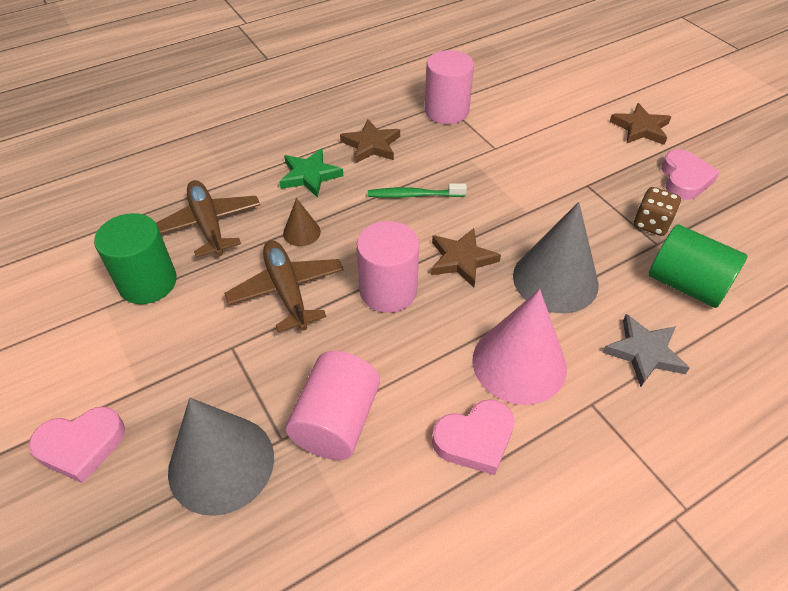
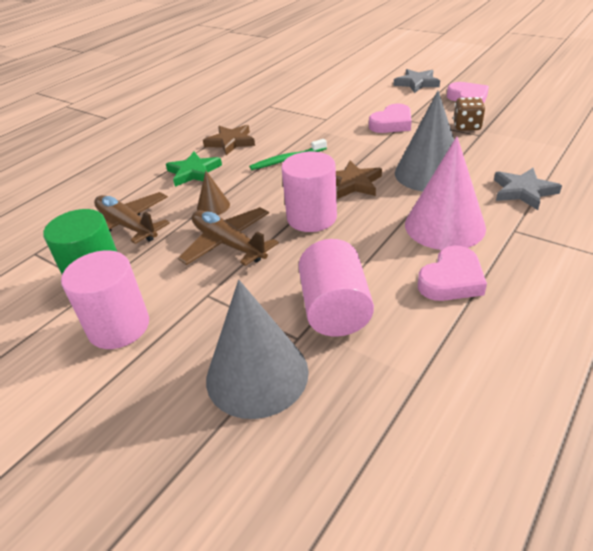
camera: 20 degrees left, 10 degrees down
pink heart [29,407,125,483] -> pink heart moved to [369,104,412,133]
pink cylinder [425,50,474,124] -> pink cylinder moved to [61,250,149,349]
brown star [609,103,671,145] -> grey star [394,69,440,93]
green cylinder [649,224,748,308] -> none

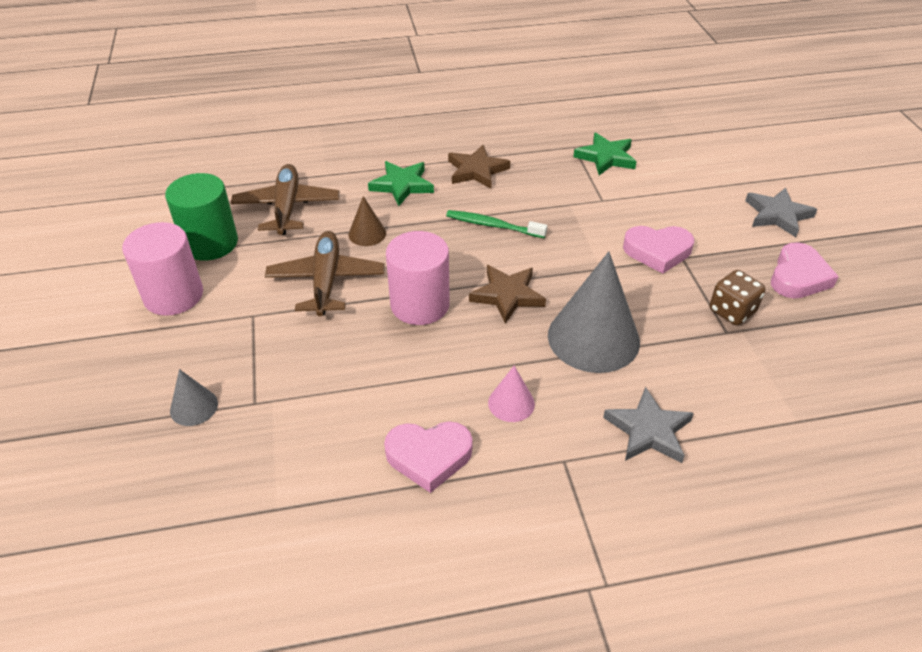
camera: 40 degrees right, 5 degrees up
grey cone [206,280,309,419] -> grey cone [170,369,218,426], size x0.47
pink cylinder [299,239,374,337] -> none
pink cone [405,136,486,250] -> pink cone [488,366,535,422], size x0.47
none -> green star [573,133,637,175]

